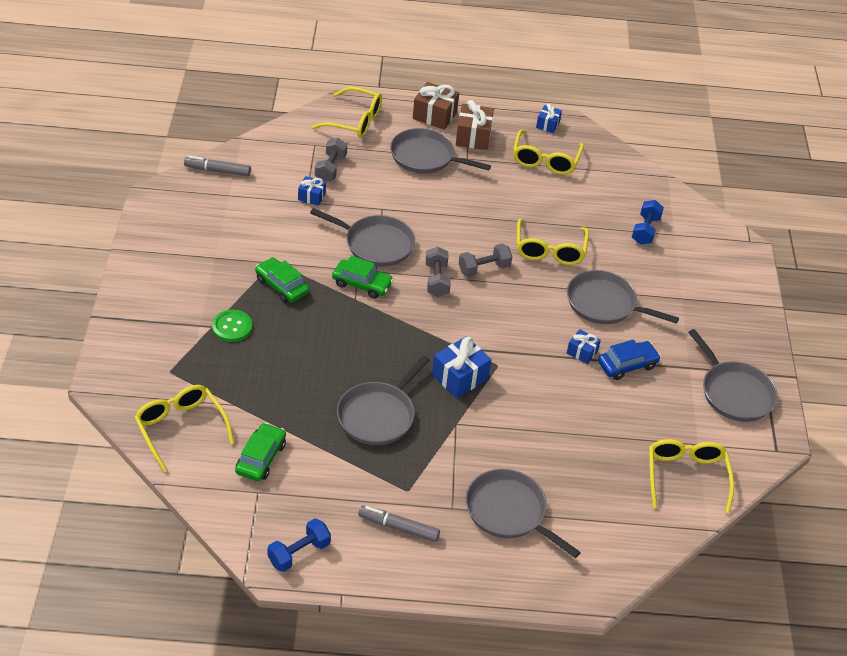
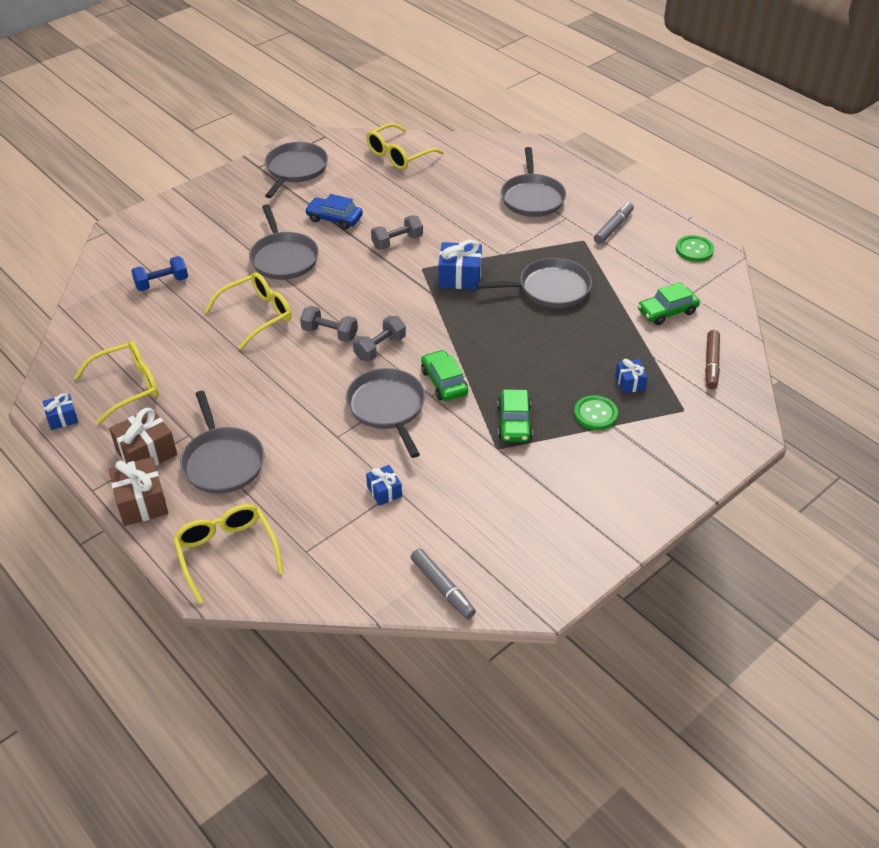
camera: 130 degrees left, 0 degrees up
yellow glasses [134,385,234,472] -> brown marker [705,330,720,389]
blue dumbbell [267,518,331,572] -> green button [676,235,714,262]
grey dumbbell [315,138,347,182] -> grey dumbbell moved to [371,215,423,250]
grey marker [358,505,440,542] -> grey marker turned 120 degrees counterclockwise [594,202,634,244]
blue gift [567,329,601,364] -> blue gift moved to [615,359,648,393]

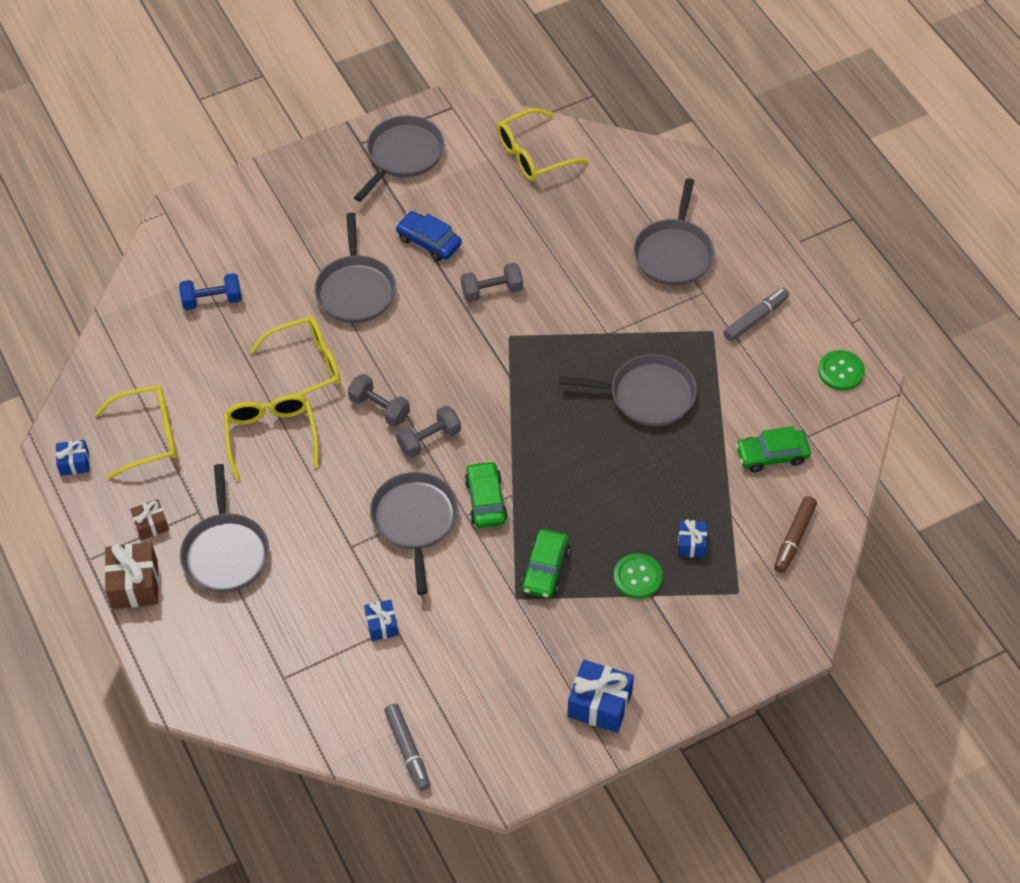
camera: 15 degrees right, 10 degrees up
brown gift [109,408,177,466] -> brown gift [130,499,169,540], size x0.59
yellow glasses [173,504,283,604] -> yellow glasses moved to [224,394,319,481]
blue gift [438,240,482,290] -> blue gift moved to [568,660,634,733]

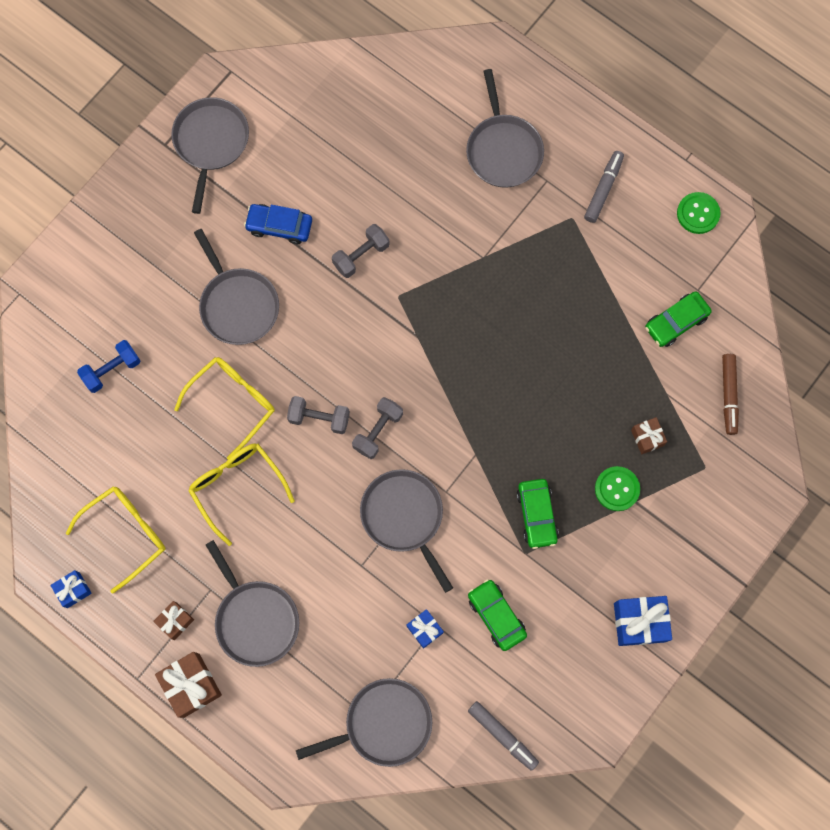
camera: 25 degrees left, 20 degrees up
green car [465,461,508,528] -> green car moved to [468,579,527,651]
yellow glasses [497,108,589,181] -> none
grey pan [559,354,697,427] -> grey pan moved to [296,678,432,767]
blue gift [678,519,707,557] -> brown gift [631,417,667,454]

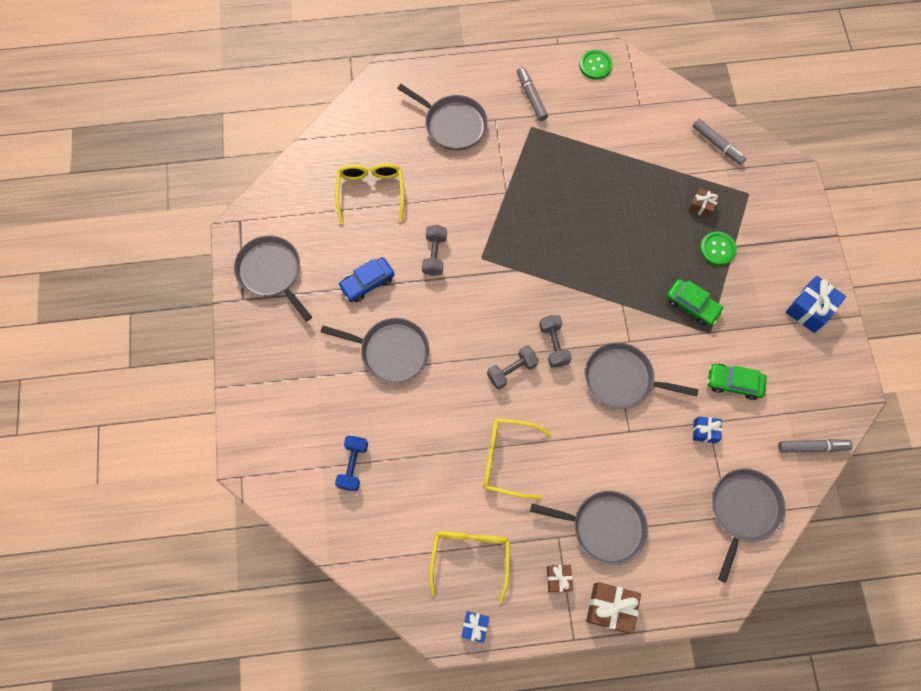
camera: 45 degrees left, 5 degrees down
yellow glasses [174,357,275,459] -> yellow glasses moved to [335,163,404,224]
green car [645,291,712,347] -> none
brown marker [722,354,739,435] -> grey marker [692,119,746,165]

